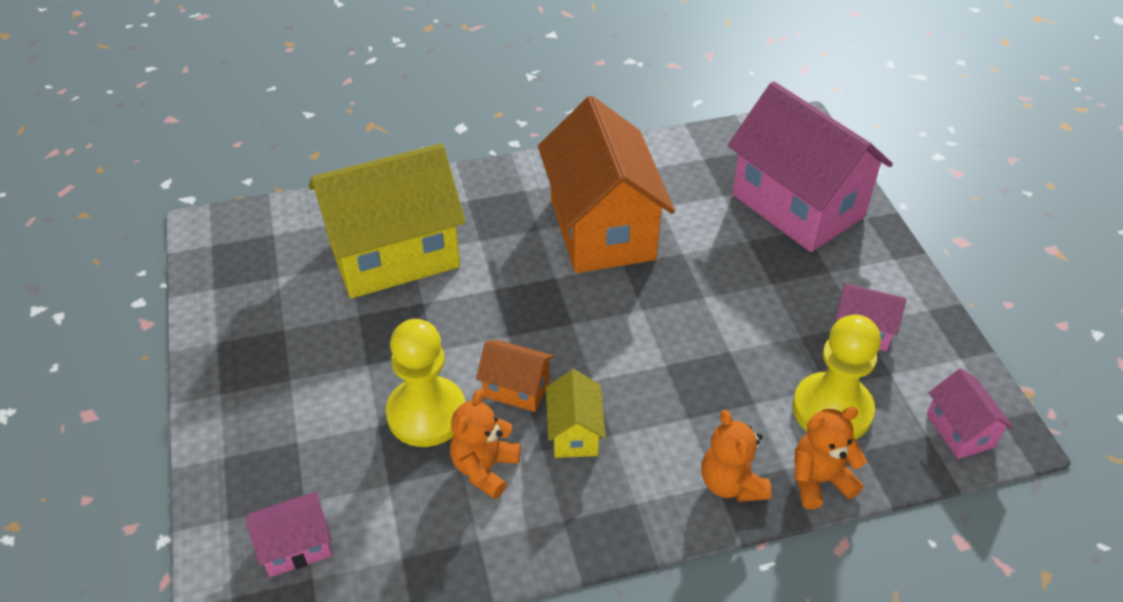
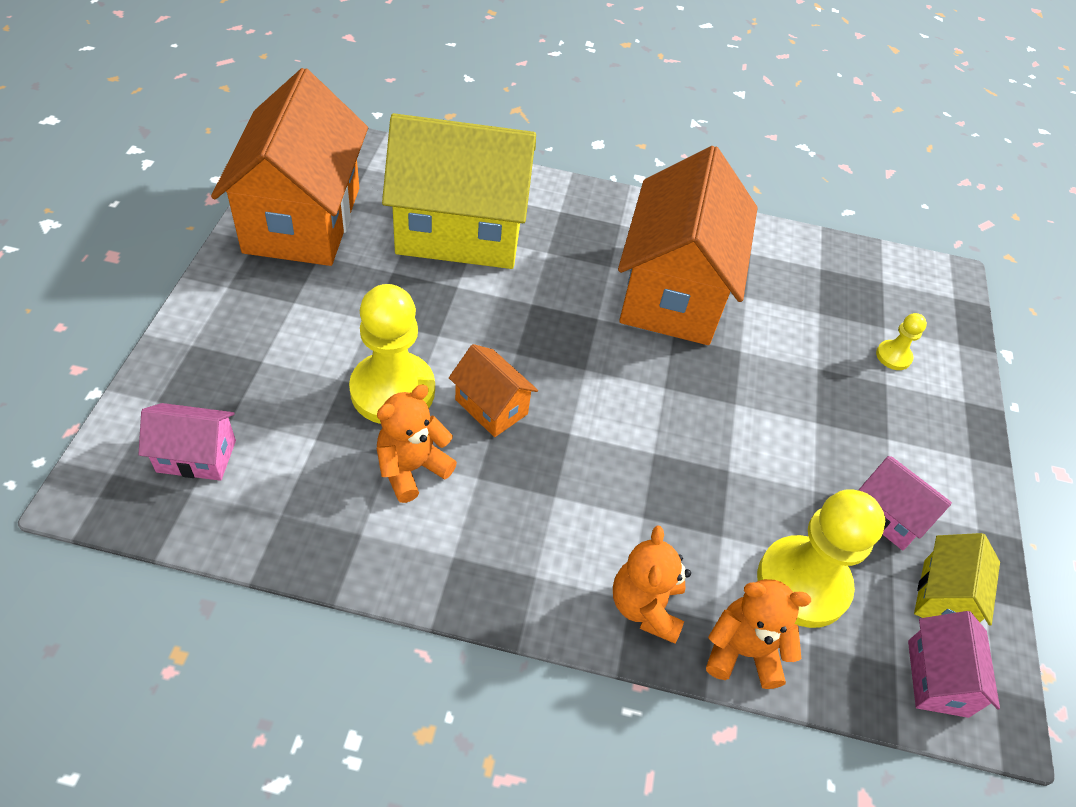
camera: 20 degrees right, 5 degrees up
yellow house [546,369,606,458] -> yellow house moved to [914,533,1000,626]
pink house [728,81,893,252] -> yellow pawn [876,313,927,370]
none -> orange house [211,68,368,266]

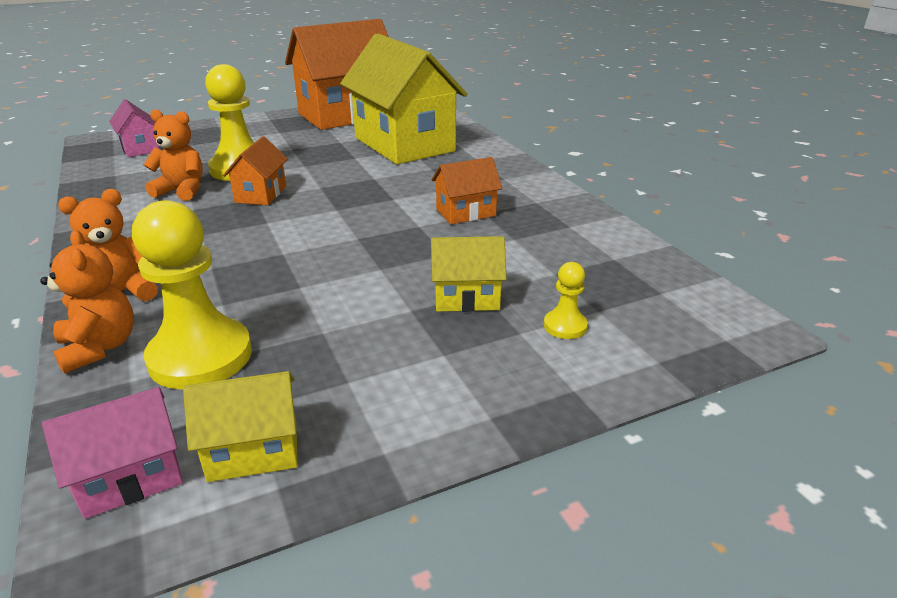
camera: 60 degrees right, 20 degrees down
orange house [618,146,757,345] -> orange house [431,157,502,224], size x0.44
pink house [859,456,952,551] -> none
none -> yellow house [431,236,506,312]

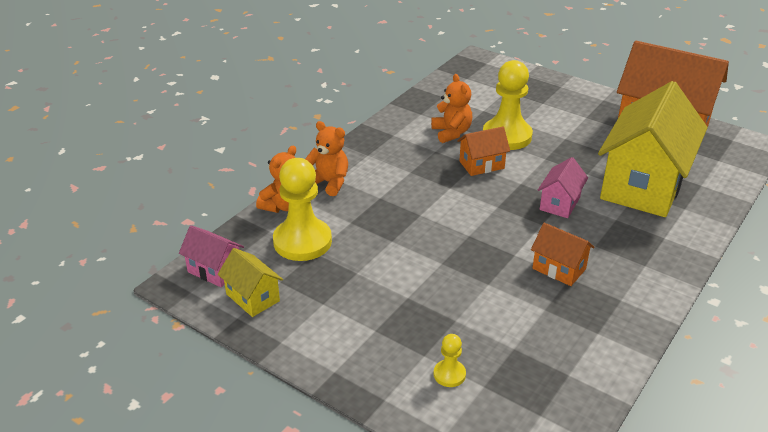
camera: 60 degrees right, 5 degrees up
pink house [109,99,160,157] -> pink house moved to [538,157,588,218]
yellow house [431,236,506,312] -> none

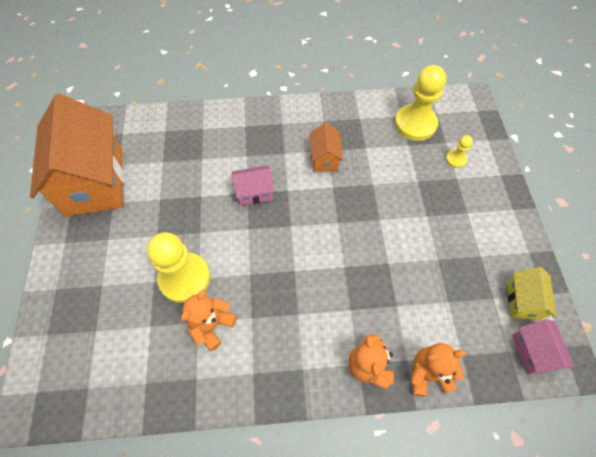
camera: 130 degrees left, 25 degrees up
yellow pawn [273,158,332,261] -> yellow pawn moved to [395,65,446,141]
orange house [457,127,510,176] -> none
yellow house [598,81,708,217] -> none

